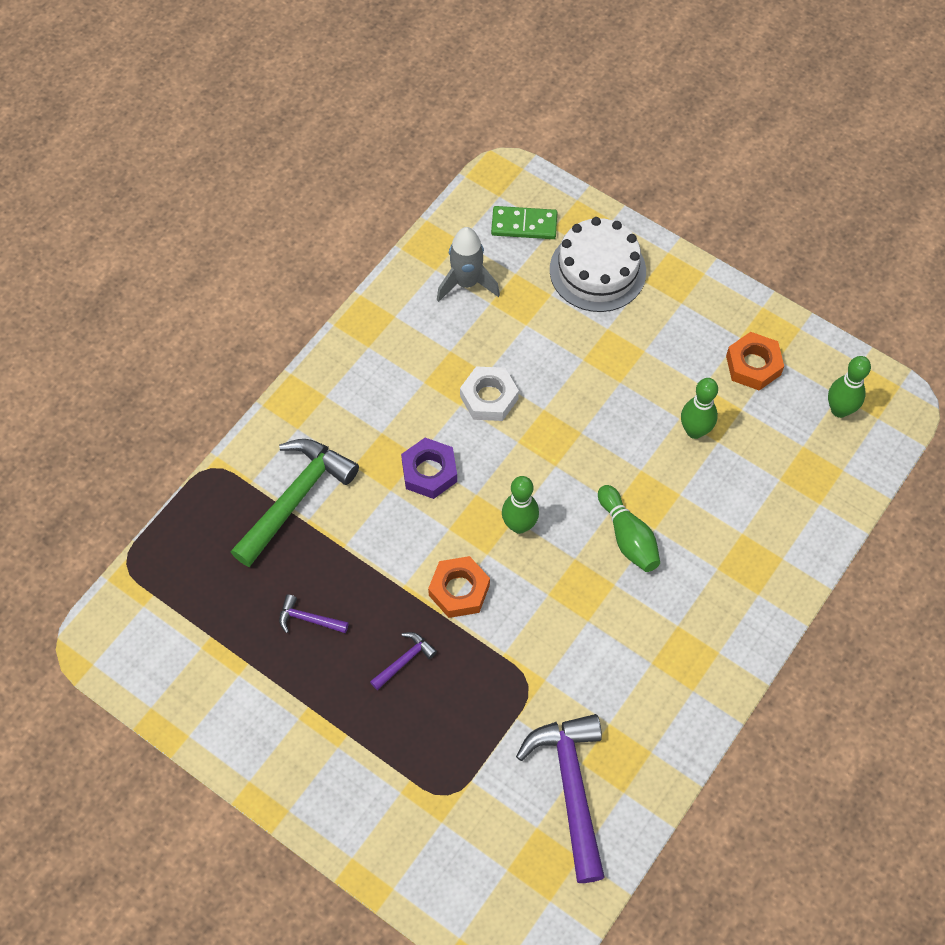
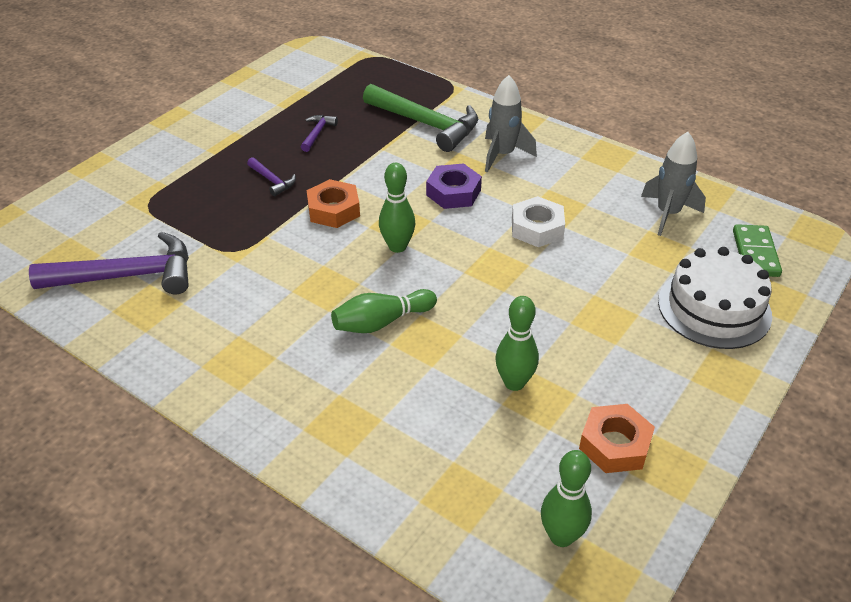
camera: 90 degrees right, 20 degrees down
none -> grey rocket [485,75,537,173]

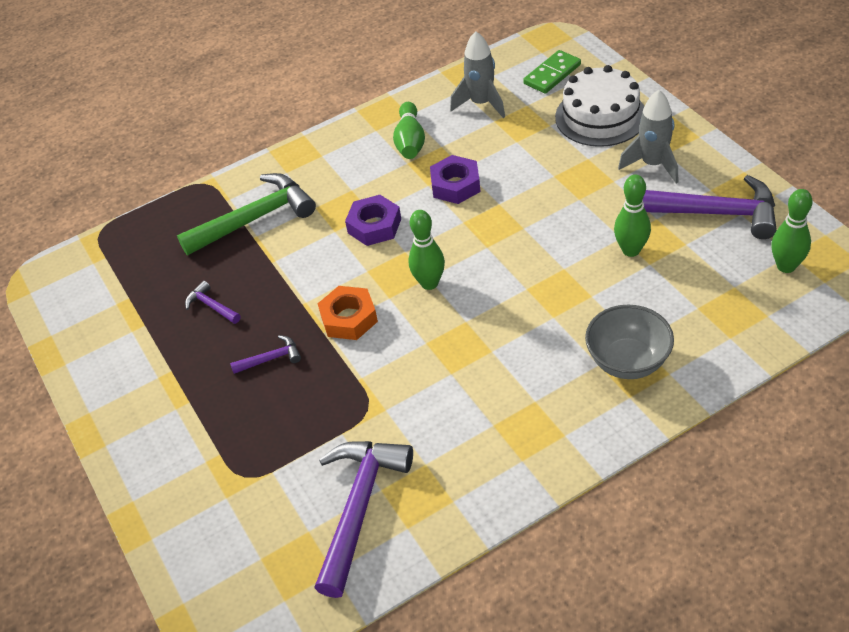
camera: 60 degrees left, 5 degrees up
green bowling pin [331,289,437,333] -> green bowling pin moved to [393,102,425,159]
grey rocket [485,75,537,173] -> grey rocket moved to [618,90,678,183]
white nut [512,196,565,247] -> purple nut [430,155,480,204]
orange nut [579,404,655,473] -> purple hammer [643,175,777,239]
green domino [733,224,782,277] -> green domino turned 75 degrees counterclockwise [523,50,581,94]
none -> grey bowl [585,305,674,379]

